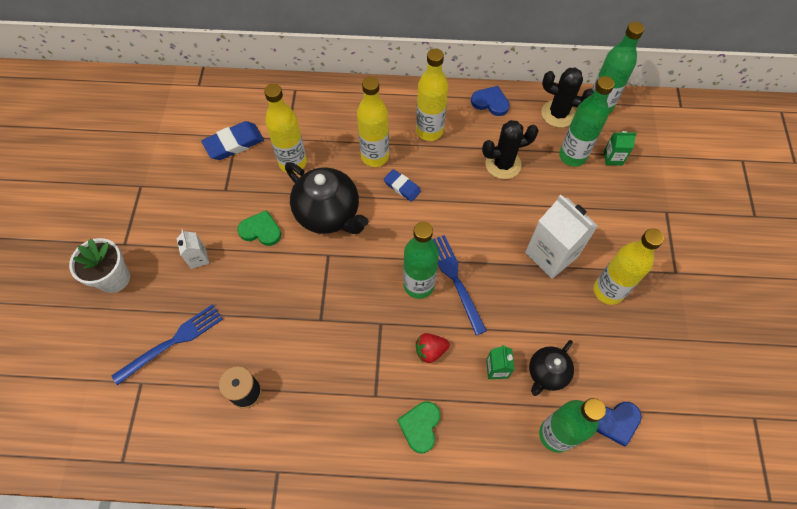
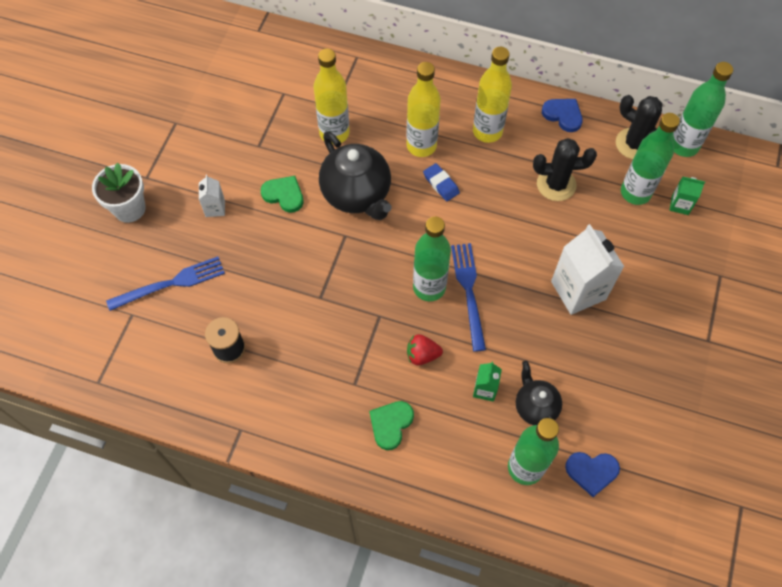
camera: 15 degrees right, 0 degrees up
blue eraser [201,121,264,160] -> none
black teapot [529,340,574,396] -> black teapot turned 105 degrees clockwise [516,361,562,425]
yellow bottle [594,228,664,305] -> none

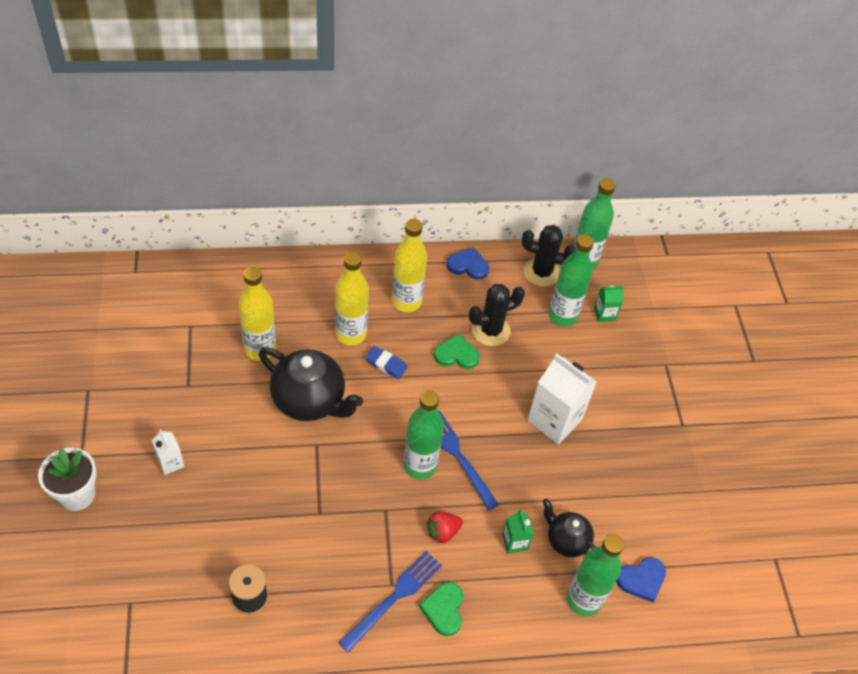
camera: 30 degrees left, 10 degrees down
blue fork [106,257,225,311] -> blue fork moved to [338,551,442,652]
green heart [261,176,304,213] -> green heart moved to [434,334,480,369]

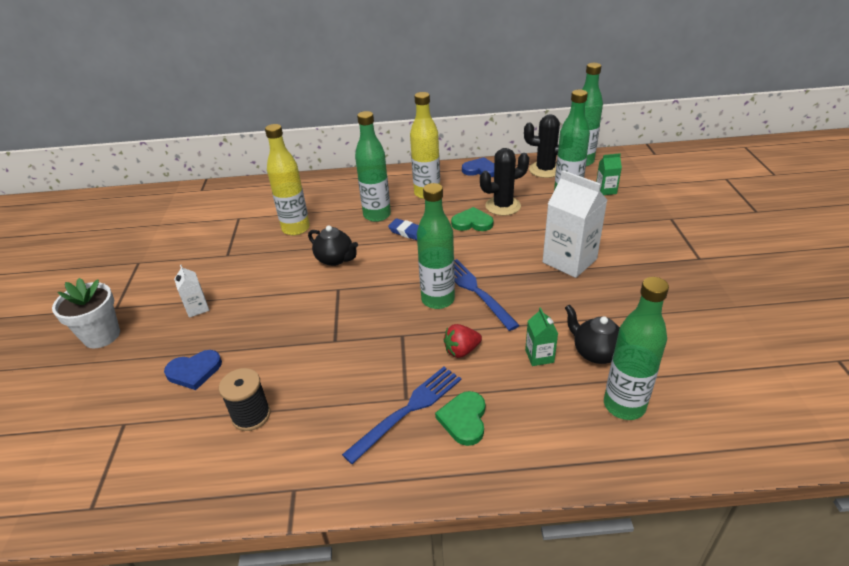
camera: 10 degrees right, 15 degrees down
black teapot [259,347,363,421] -> black teapot [308,225,358,266], size x0.57
yellow bottle [335,252,369,346] -> green bottle [355,111,391,222]
blue heart [616,557,666,602] -> blue heart moved to [164,350,222,390]

